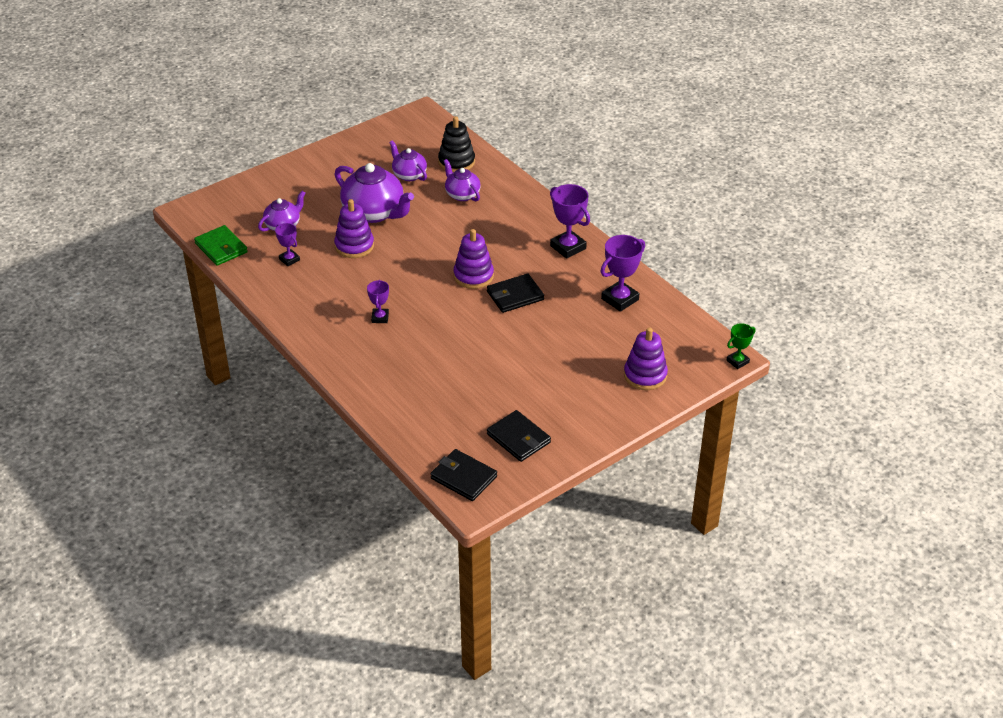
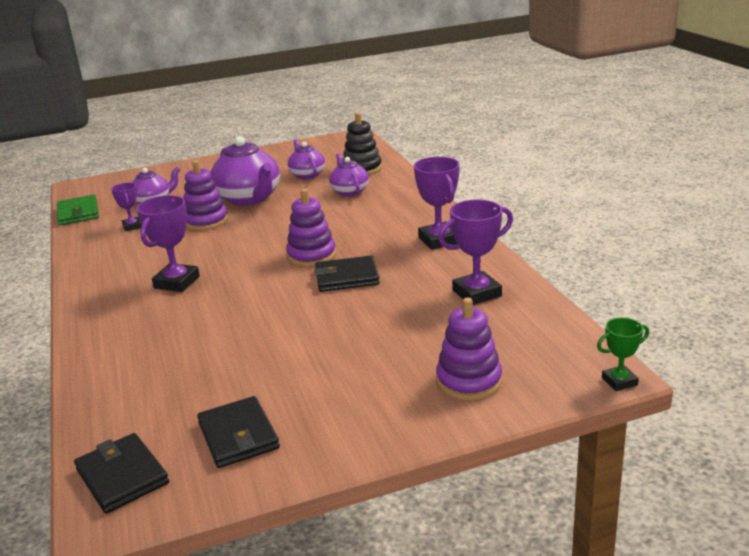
camera: 20 degrees right, 15 degrees down
purple trophy [367,280,389,323] -> purple trophy [136,195,200,292], size x1.72

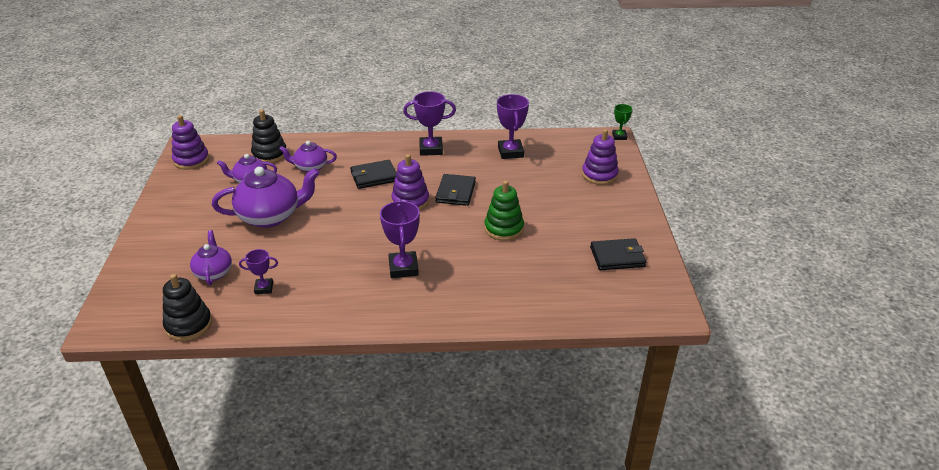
camera: 75 degrees left, 10 degrees up
green wallet [57,195,99,225] -> black stacking toy [163,274,212,341]
black wallet [74,433,169,514] -> black wallet moved to [350,160,396,189]
purple trophy [136,195,200,292] -> purple trophy turned 45 degrees clockwise [380,201,420,278]
purple stacking toy [184,160,228,231] -> purple stacking toy moved to [172,115,209,170]
none -> green stacking toy [484,180,524,241]

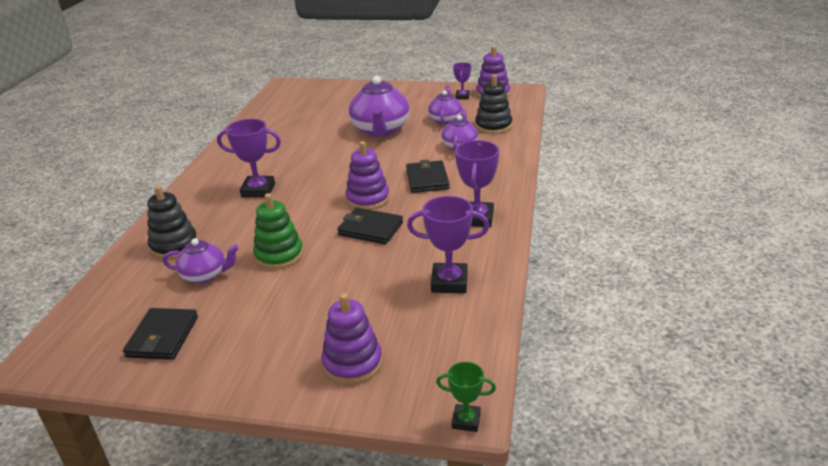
camera: 105 degrees right, 5 degrees down
black stacking toy [163,274,212,341] -> black stacking toy moved to [147,185,198,259]
purple teapot [190,230,232,285] -> purple teapot moved to [162,238,239,284]
purple trophy [239,249,278,294] -> purple trophy moved to [453,62,471,100]

